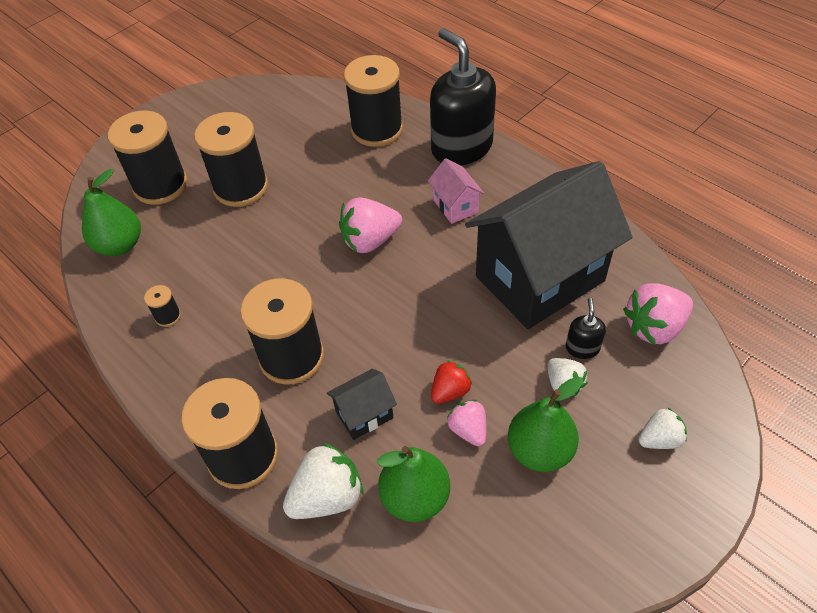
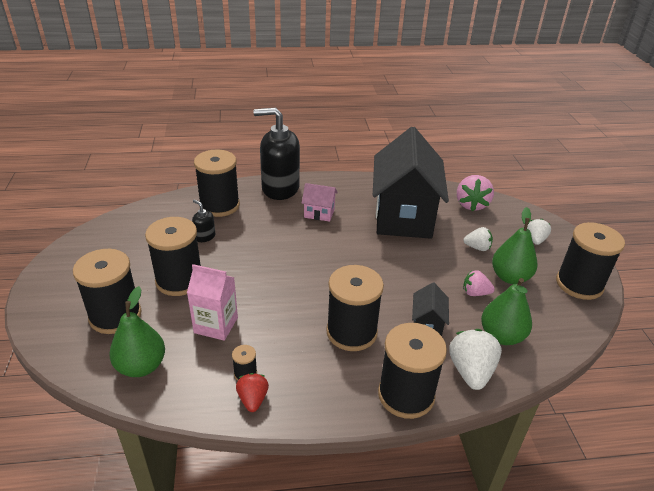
camera: 55 degrees left, 15 degrees down
pink strawberry [339,198,402,253] -> none
red strawberry [431,360,472,404] -> red strawberry moved to [236,373,269,412]
black soap dispenser [566,298,606,359] -> black soap dispenser moved to [192,200,215,242]
none -> pink carton [187,264,238,341]
none -> black spool [556,222,625,300]

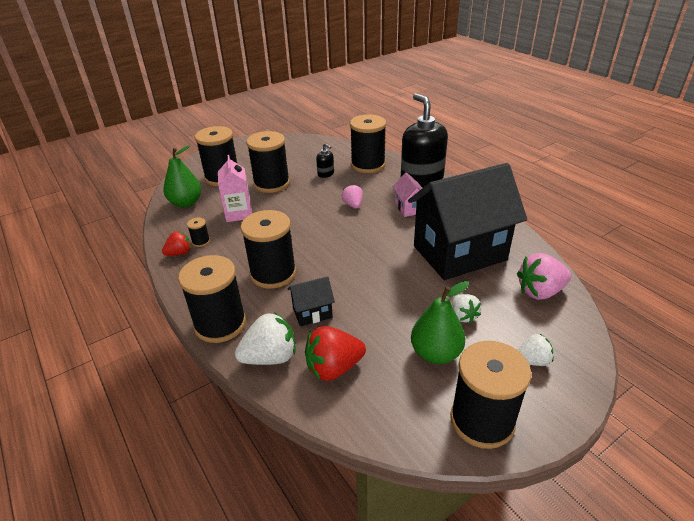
camera: 65 degrees right, 0 degrees up
black soap dispenser [192,200,215,242] -> black soap dispenser turned 120 degrees clockwise [316,143,334,178]
pink strawberry [463,270,495,296] -> pink strawberry moved to [342,184,363,209]
green pear [481,278,532,345] -> red strawberry [305,326,366,381]

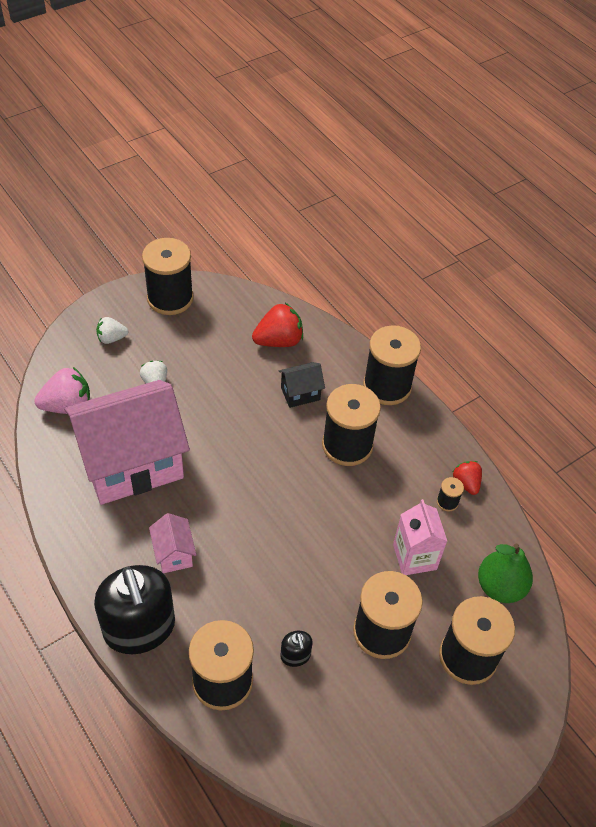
camera: 175 degrees right, 15 degrees up
red strawberry [162,231,191,256] -> red strawberry turned 105 degrees clockwise [453,461,482,495]
white strawberry [235,312,296,365] -> none
black soap dispenser [316,143,334,178] -> black soap dispenser turned 150 degrees counterclockwise [280,631,313,667]
pink strawberry [342,184,363,209] -> none
black house [408,163,527,280] -> pink house [64,380,190,505]
green pear [411,281,469,364] -> none

